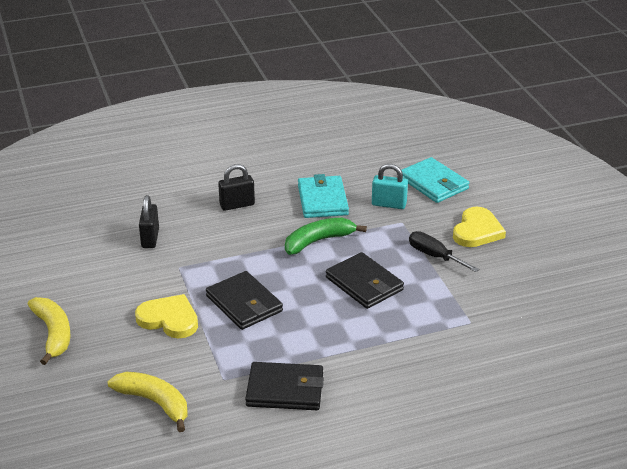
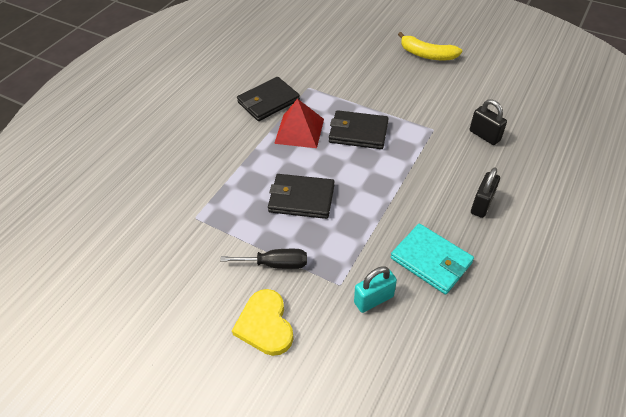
camera: 140 degrees right, 15 degrees up
yellow banana [108,372,187,432] -> none
yellow heart [135,294,198,338] -> none
green banana [285,218,367,255] -> none
turquoise wallet [401,157,469,203] -> none
none -> red pyramid [274,99,324,148]

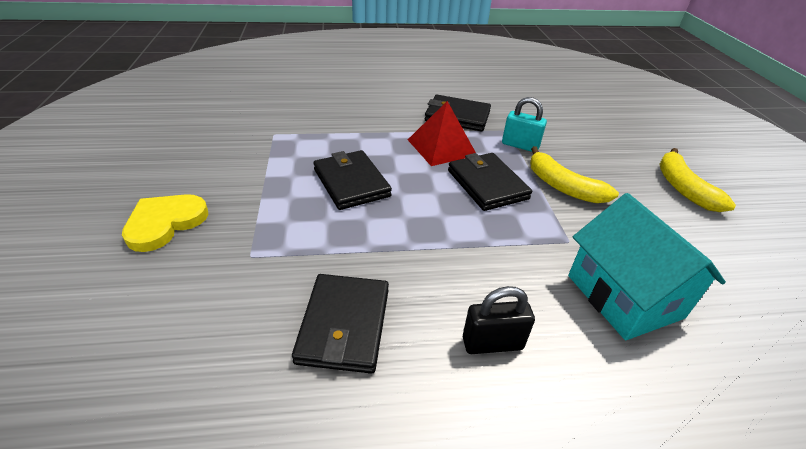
camera: 50 degrees right, 10 degrees down
black screwdriver [220,249,307,269] -> none
turquoise padlock [354,266,397,313] -> turquoise padlock moved to [502,97,547,152]
turquoise wallet [391,224,474,295] -> black wallet [292,274,389,374]
black padlock [470,99,507,145] -> turquoise house [568,193,726,340]
none -> yellow banana [530,146,619,203]

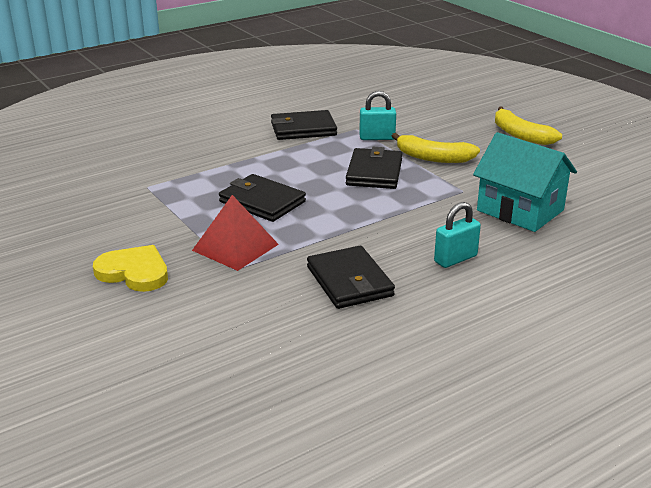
camera: 25 degrees left, 10 degrees down
yellow heart [122,194,208,252] -> yellow heart turned 105 degrees clockwise [93,245,168,292]
red pyramid [408,101,476,166] -> red pyramid moved to [192,195,279,271]
black wallet [448,153,532,211] -> black wallet turned 60 degrees clockwise [346,147,402,189]
black padlock [463,286,535,354] -> turquoise padlock [434,202,481,268]

